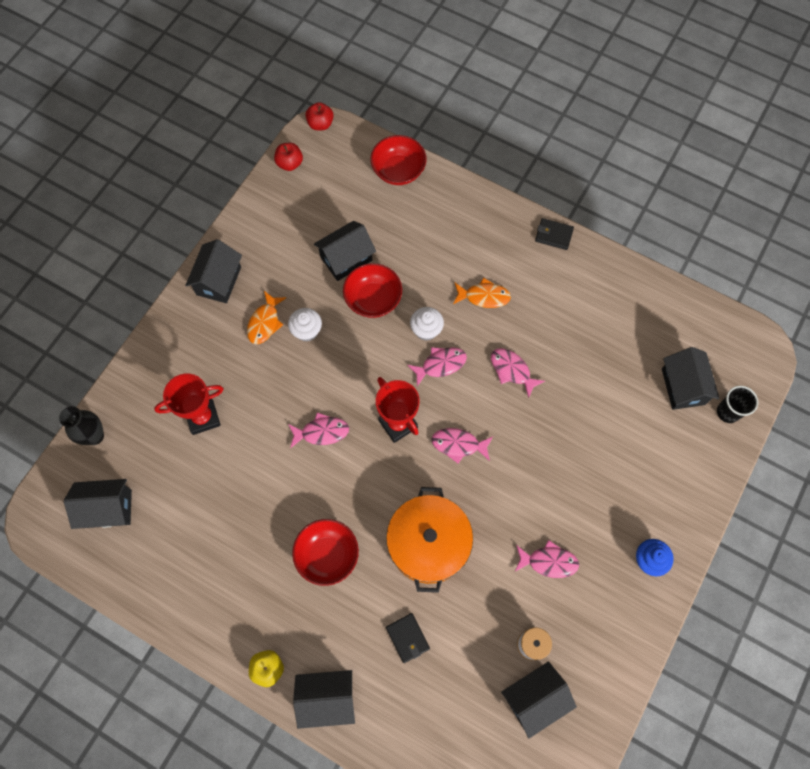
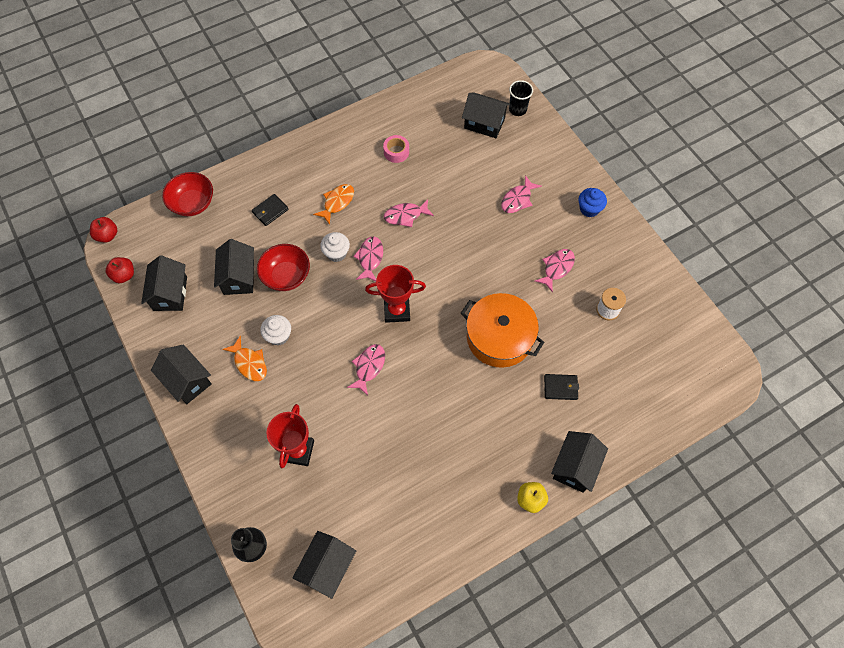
camera: 60 degrees left, 5 degrees down
red bowl [292,519,359,586] -> none
pink fish [431,428,493,464] -> pink fish moved to [501,175,542,213]
black house [501,662,577,738] -> black house moved to [141,255,187,311]
black wallet [535,218,574,250] -> black wallet moved to [252,194,288,226]
none -> pink tape [383,135,409,163]

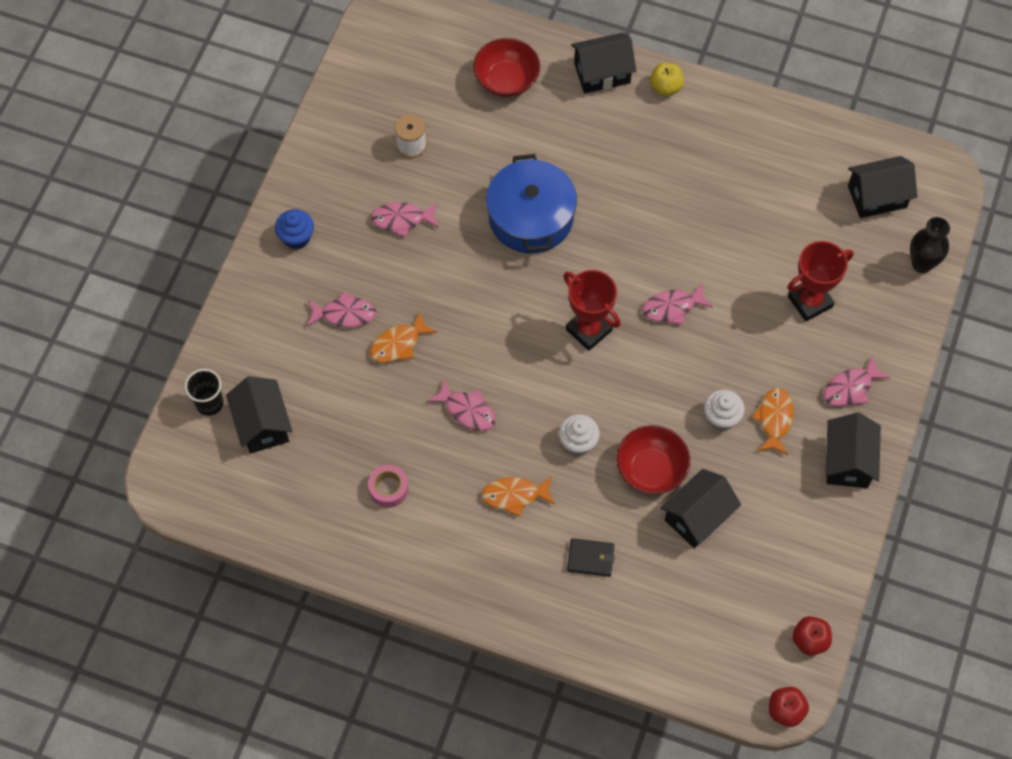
camera: 130 degrees left, 0 degrees up
black house [141,255,187,311] -> none
red bowl [162,172,213,216] -> red bowl moved to [473,38,540,97]
pink fish [353,236,383,281] -> pink fish moved to [823,356,890,406]
orange pot [461,293,544,368] -> blue pot [486,154,577,253]
black wallet [544,374,579,400] -> none
none -> orange fish [370,312,437,363]

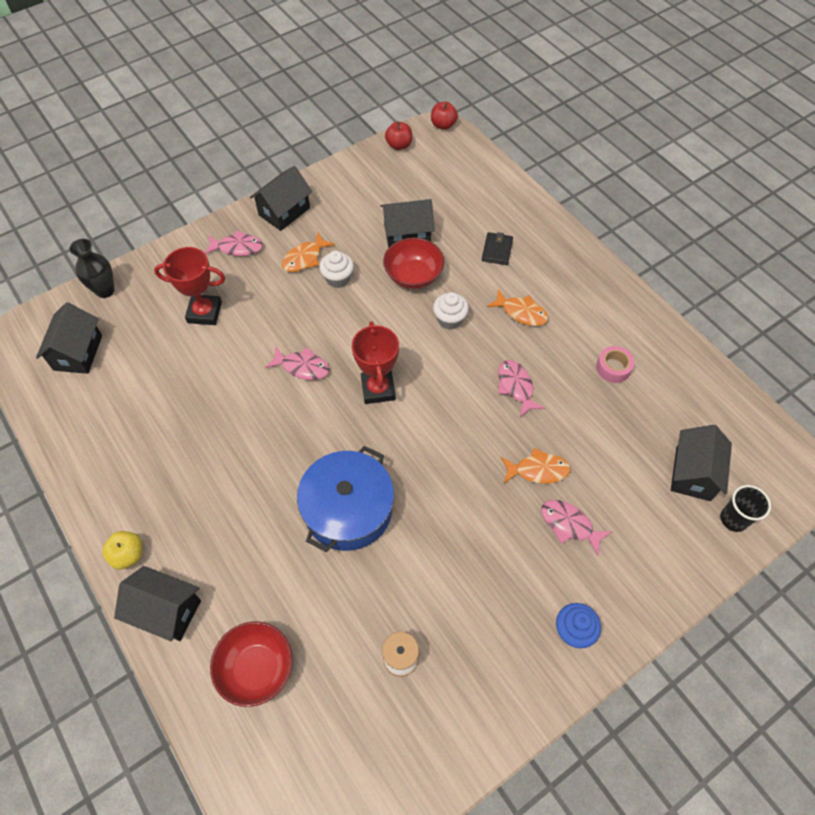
camera: 145 degrees left, 5 degrees down
pink fish [371,202,439,238] -> none
black wallet [567,538,615,577] -> black wallet turned 60 degrees clockwise [482,232,513,265]
black house [848,156,917,218] -> black house turned 75 degrees clockwise [36,302,102,374]

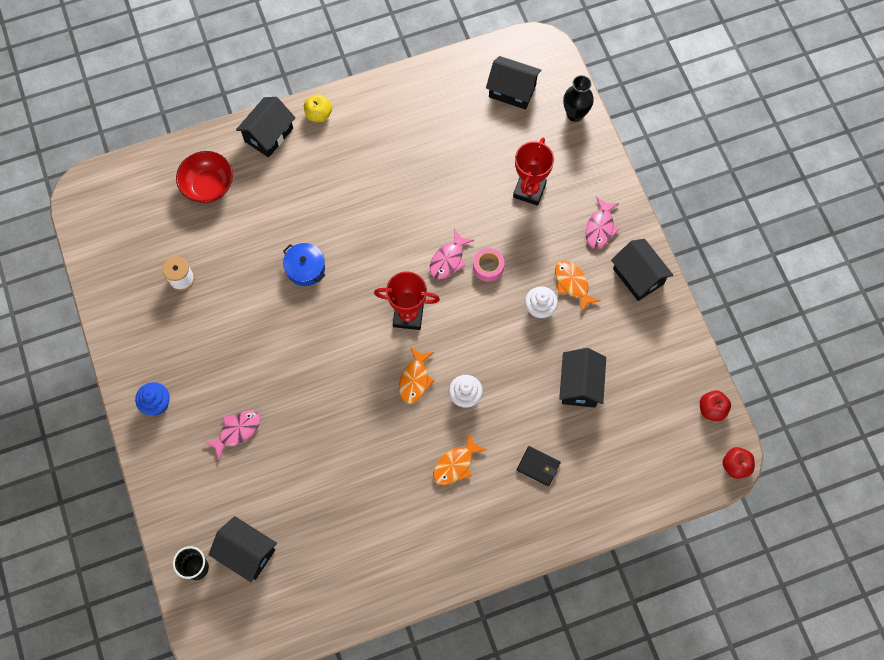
camera: 105 degrees right, 10 degrees up
blue pot [297,446,394,552] -> blue pot [283,243,326,286], size x0.55
red bowl [383,238,445,289] -> none
pink fish [498,360,545,417] -> none
orange fish [501,448,571,484] -> orange fish moved to [399,347,434,404]
pink tape [596,346,635,383] -> pink tape moved to [473,248,504,282]

